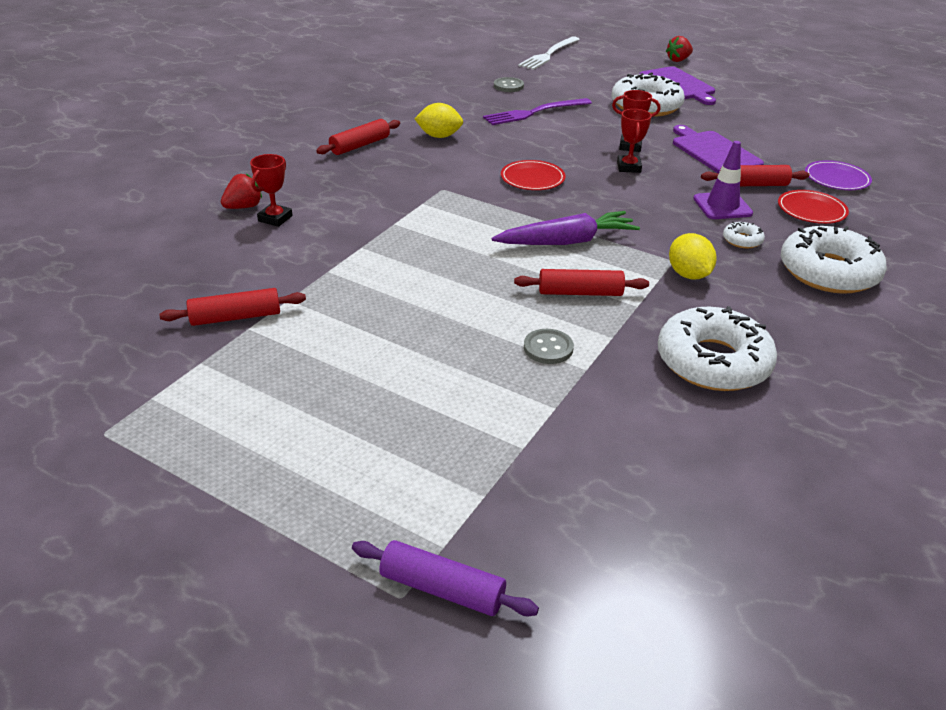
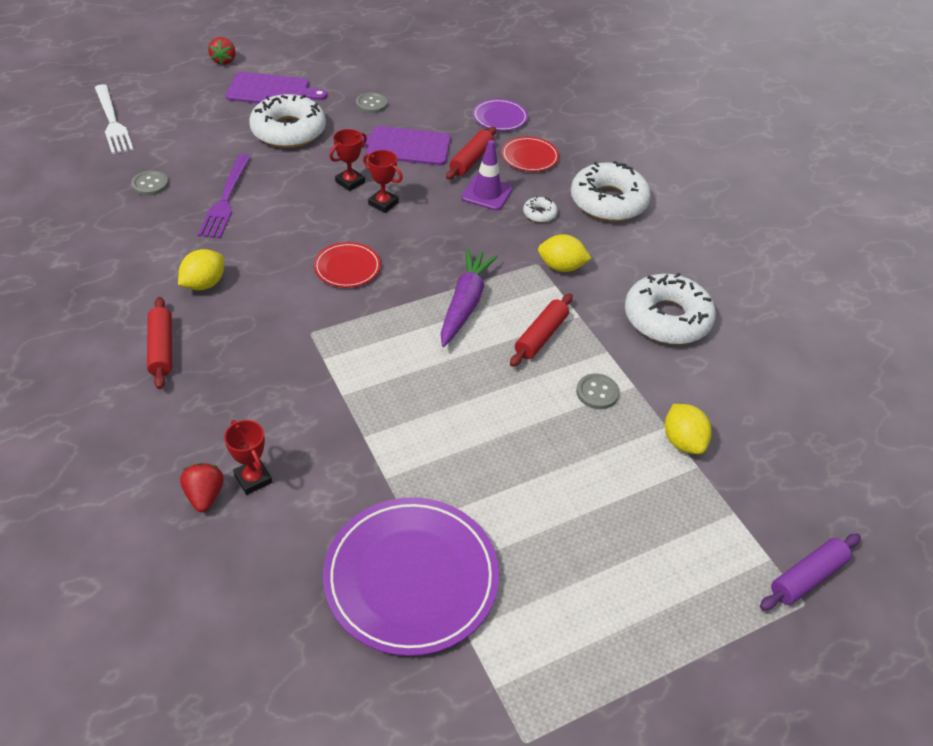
camera: 60 degrees left, 10 degrees up
red rolling pin [159,288,306,326] -> purple plate [323,497,499,656]
none -> grey button [356,92,388,113]
none -> yellow lemon [665,404,712,454]

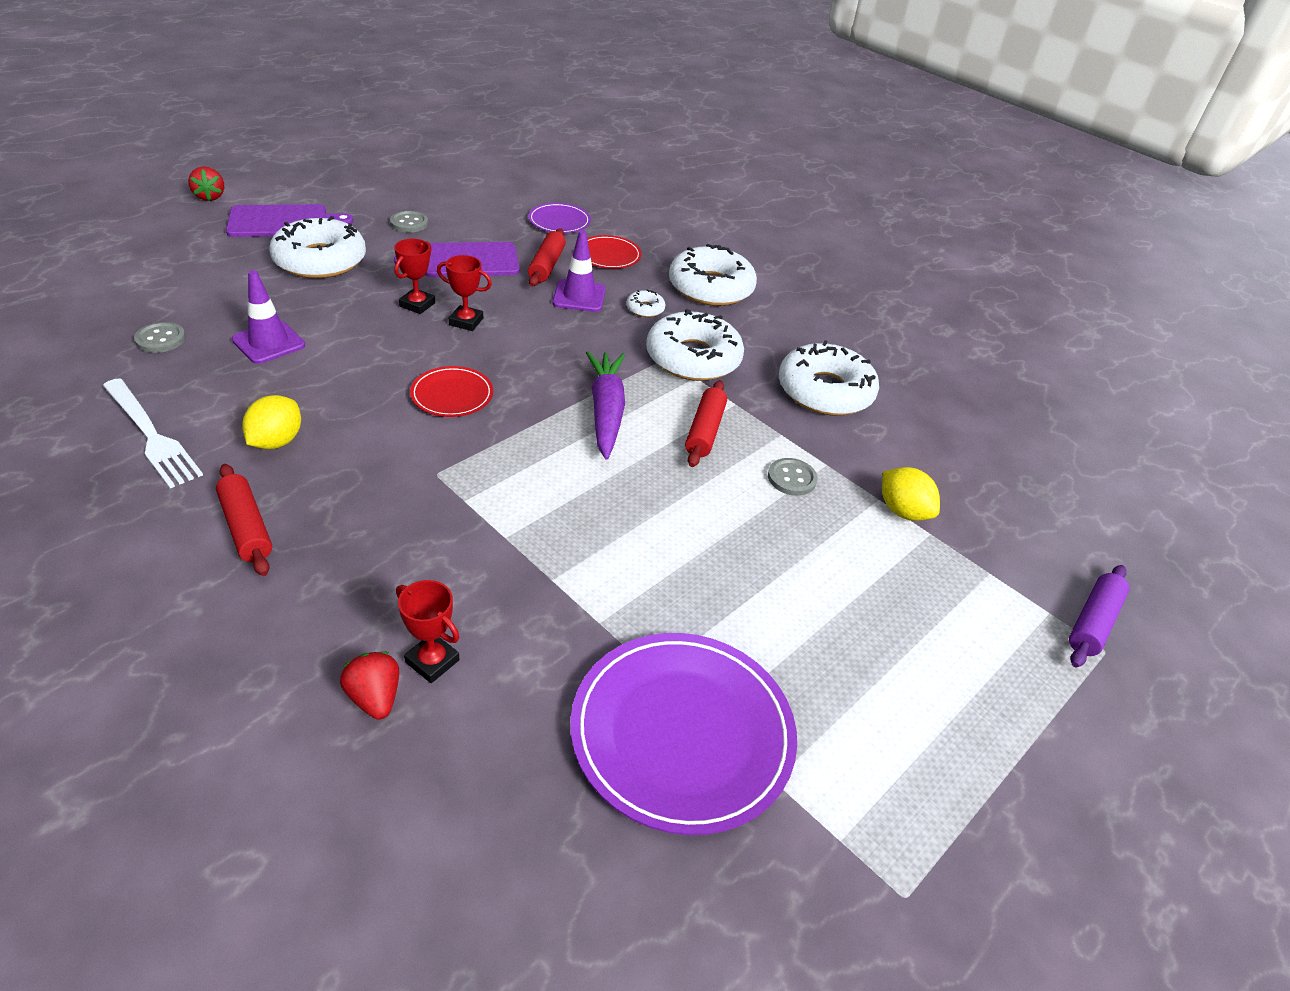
camera: 20 degrees left, 5 degrees down
white fork [95,84,134,154] -> white fork moved to [103,378,203,488]
purple fork [198,154,251,239] -> purple traffic cone [232,270,305,364]
yellow lemon [538,234,592,272] -> white donut [646,309,744,381]

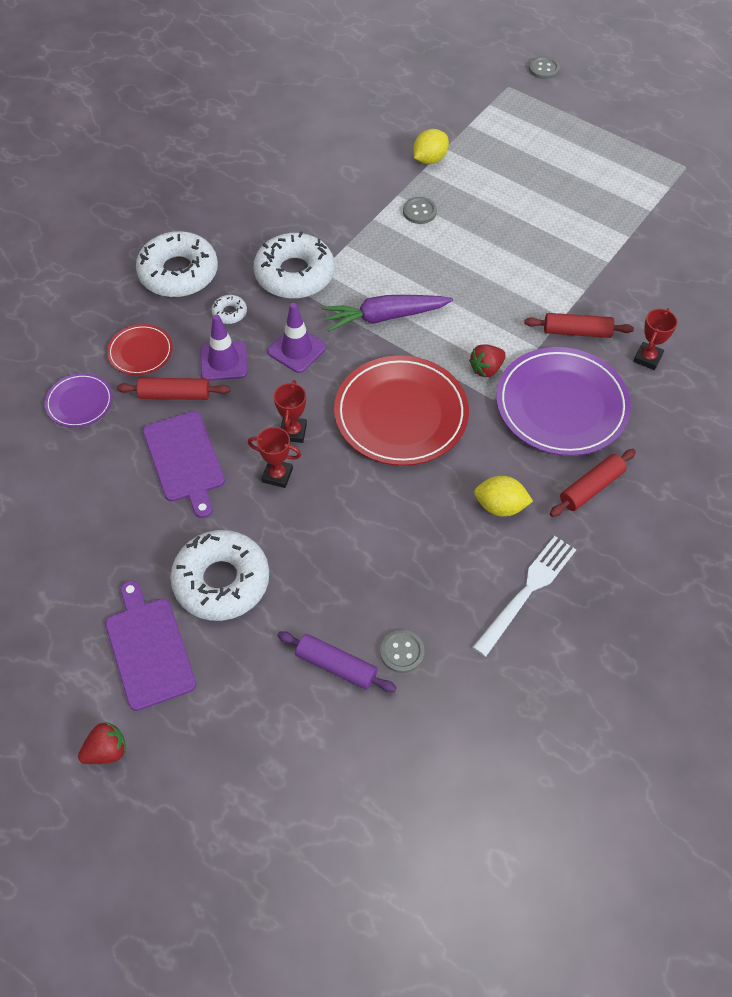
camera: 95 degrees left, 15 degrees up
purple traffic cone [232,270,305,364] -> purple traffic cone moved to [267,303,326,373]
red strawberry [340,651,399,719] -> red strawberry moved to [469,344,506,377]
grey button [390,211,428,233] -> grey button moved to [529,57,560,79]
red plate [410,366,493,417] -> red plate [334,355,469,466], size x1.99
purple plate [570,633,797,835] -> purple plate moved to [496,347,631,456]
red rolling pin [685,380,727,467] -> red rolling pin moved to [524,313,634,338]
white donut [779,340,879,416] -> none
purple rolling pin [1069,565,1129,668] -> purple rolling pin moved to [277,631,397,692]

